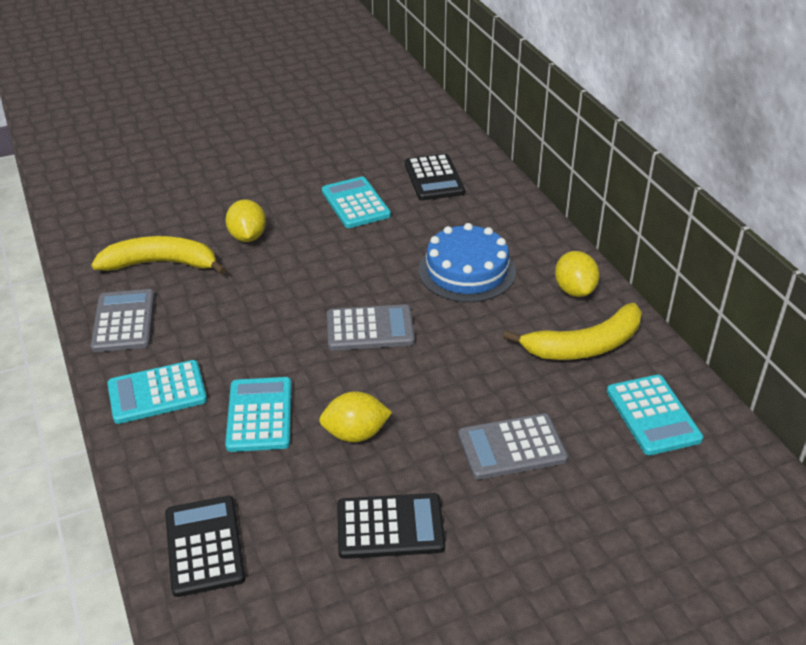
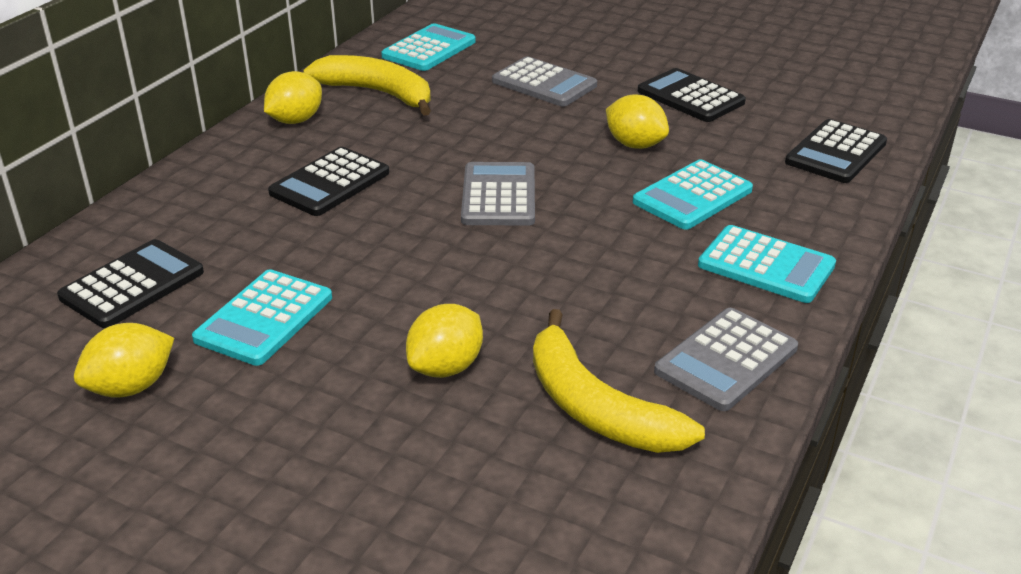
camera: 130 degrees left, 5 degrees down
grey calculator [327,304,415,351] -> grey calculator turned 45 degrees clockwise [461,162,535,226]
blue cake [418,223,516,302] -> black calculator [268,147,389,216]
none -> yellow lemon [74,323,174,398]

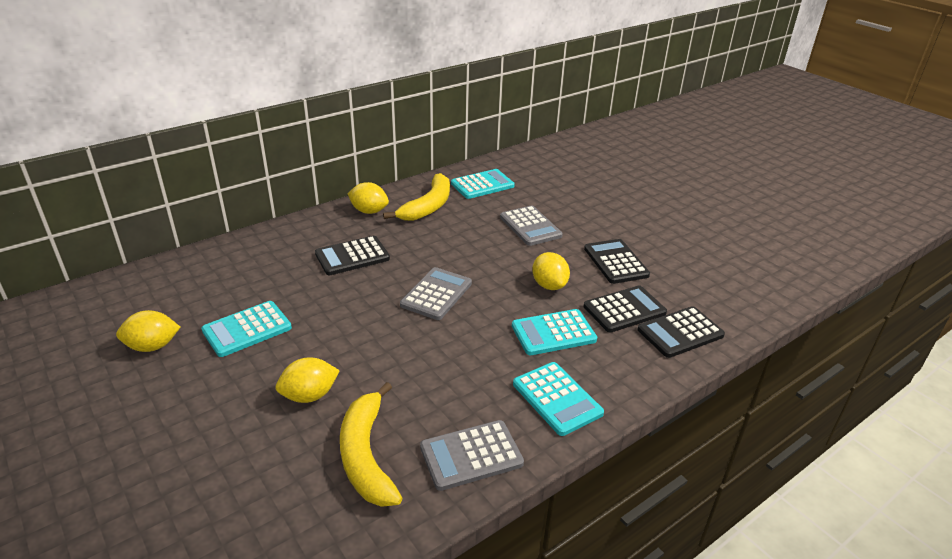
camera: 25 degrees right, 0 degrees up
black calculator [57,239,204,328] -> black calculator moved to [584,286,667,333]
yellow lemon [264,71,322,124] -> yellow lemon turned 45 degrees clockwise [348,182,389,214]
yellow banana [303,55,431,116] -> yellow banana turned 60 degrees clockwise [383,173,450,221]

